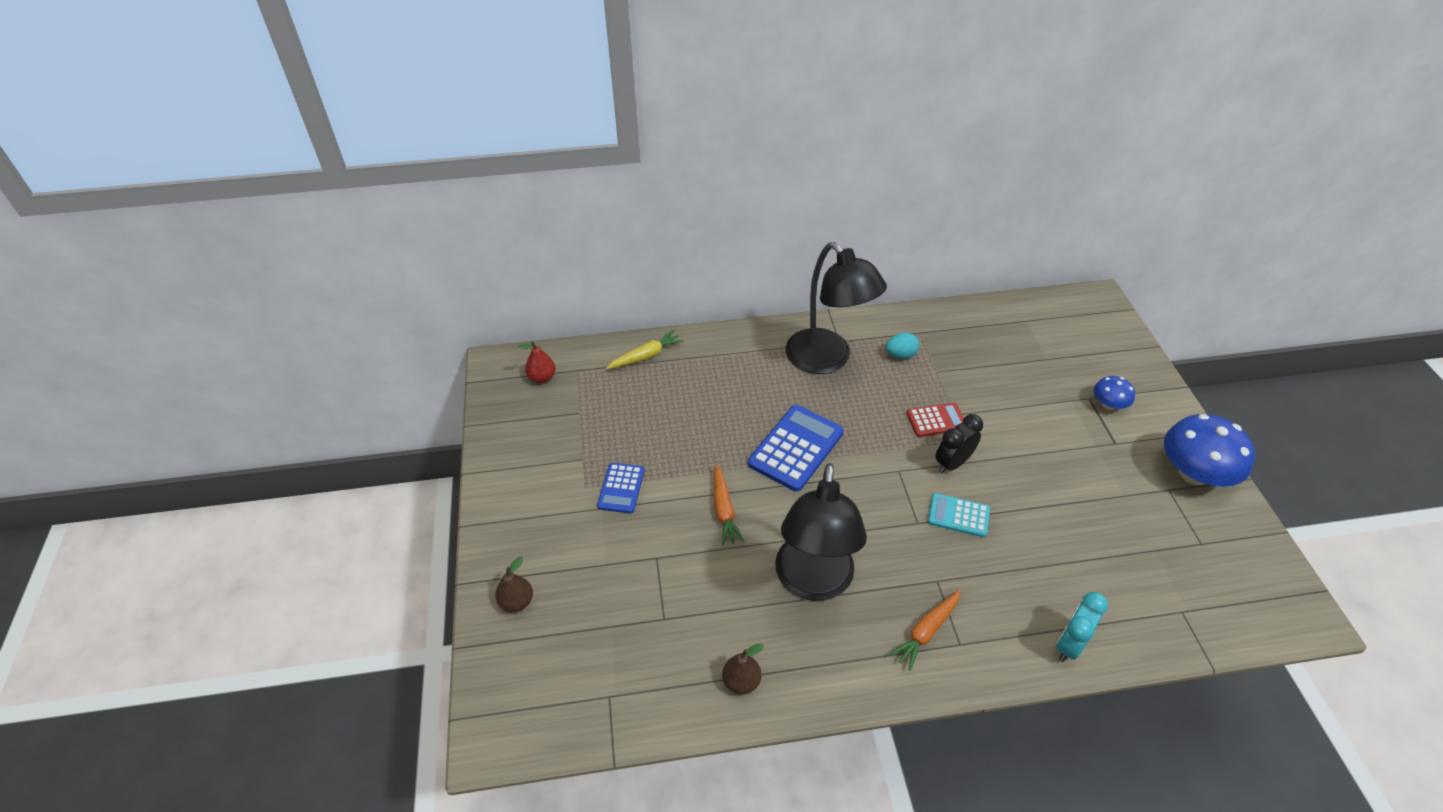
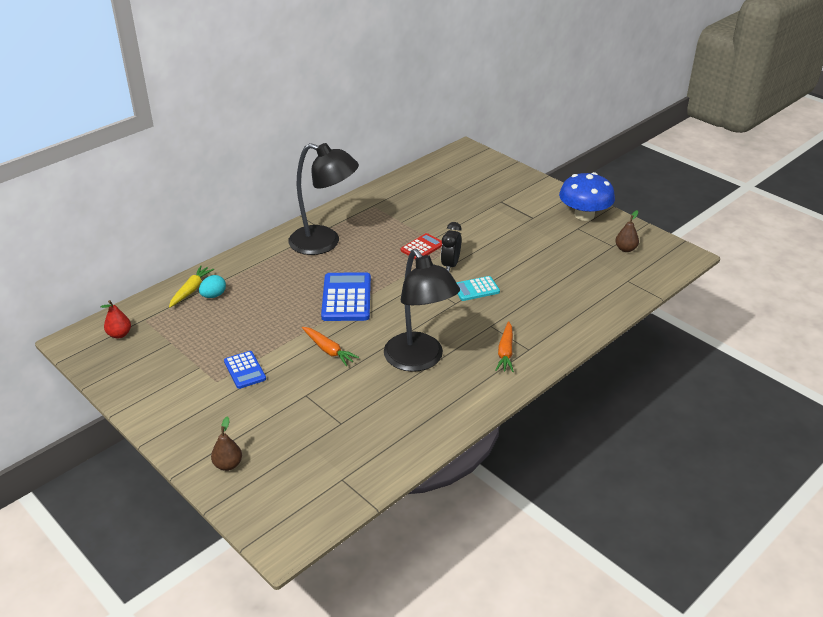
camera: 35 degrees left, 10 degrees down
brown pear [722,643,764,695] -> brown pear moved to [615,210,639,252]
turquoise egg [886,333,919,359] -> turquoise egg moved to [199,275,226,298]
turquoise clock [1056,592,1108,662] -> none
blue mushroom [1094,376,1135,410] -> none

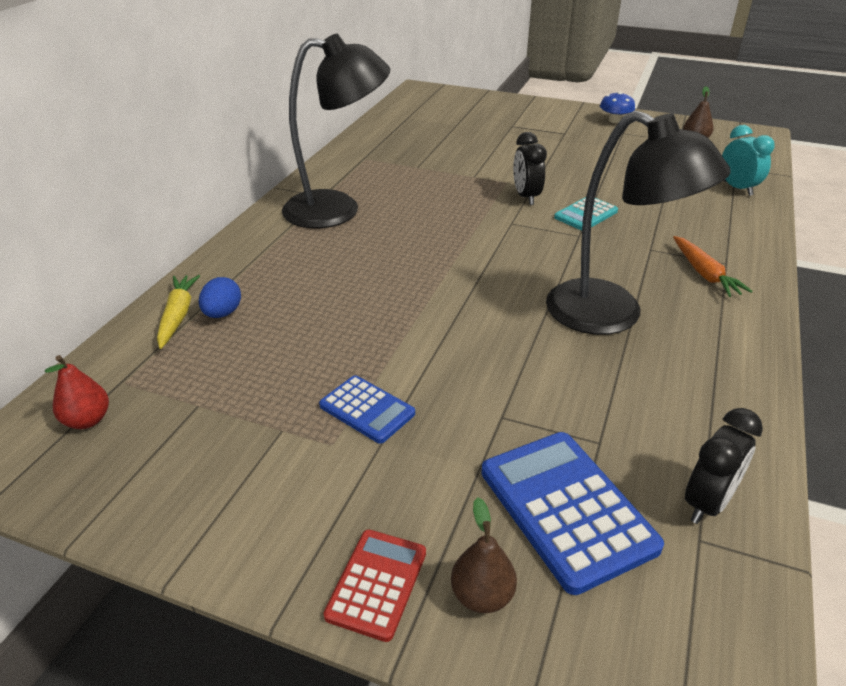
camera: 25 degrees left, 0 degrees up
turquoise egg [199,275,226,298] -> blue egg [199,277,241,318]
orange carrot [302,327,359,366] -> none
blue calculator [321,272,371,321] -> blue calculator moved to [481,432,664,595]
red calculator [401,233,442,260] -> red calculator moved to [324,529,426,642]
blue mushroom [559,172,615,221] -> blue mushroom [600,91,635,123], size x0.51
none -> black clock [685,408,763,524]
none -> turquoise clock [722,125,775,196]

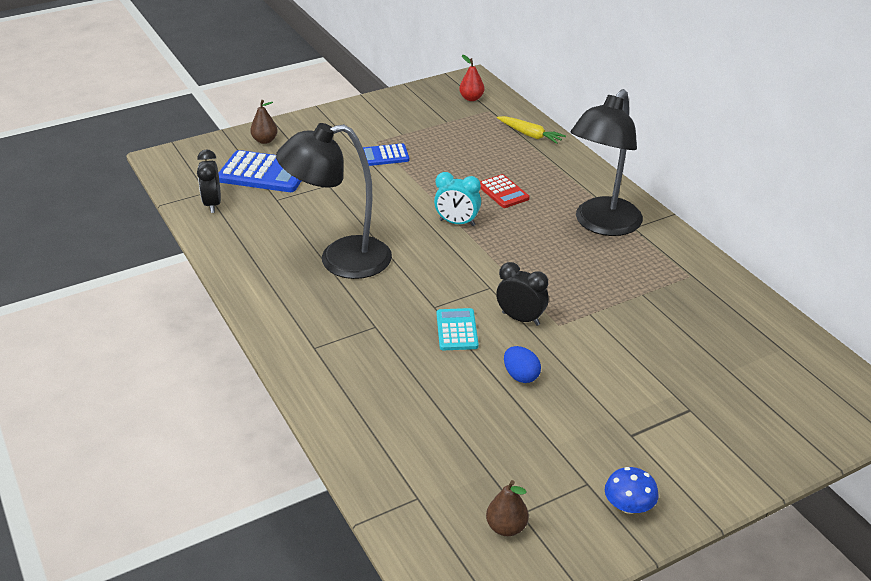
camera: 130 degrees right, 0 degrees up
blue egg [199,277,241,318] -> blue egg moved to [504,346,541,383]
red calculator [324,529,426,642] -> red calculator moved to [480,174,530,208]
orange carrot [673,236,753,297] -> none
turquoise clock [722,125,775,196] -> turquoise clock moved to [434,172,481,226]

